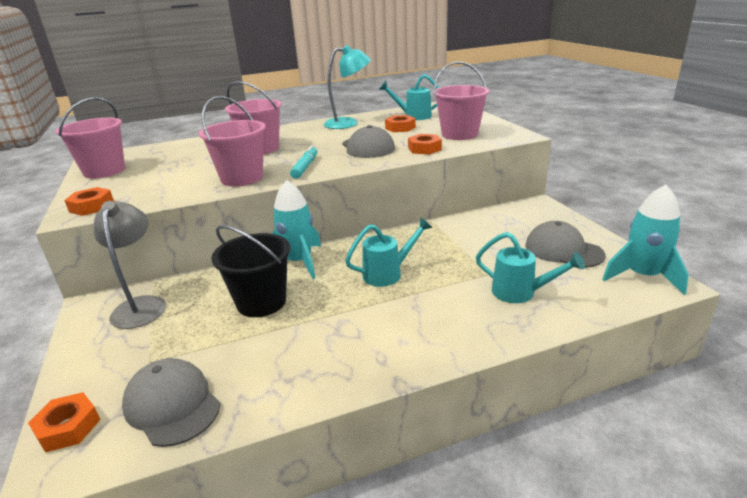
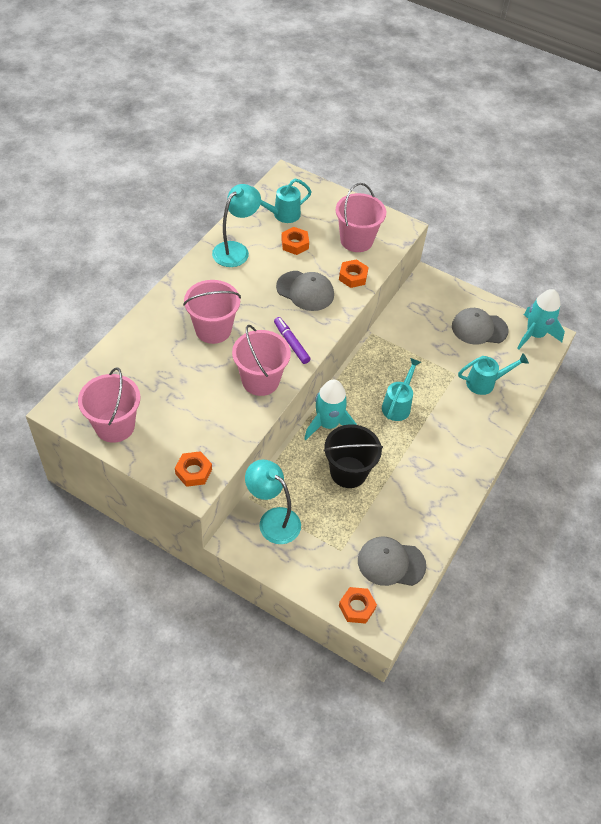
camera: 45 degrees left, 25 degrees up
grey lamp [94,201,166,329] -> turquoise lamp [245,459,301,544]
turquoise marker [290,145,317,179] -> purple marker [274,317,310,364]

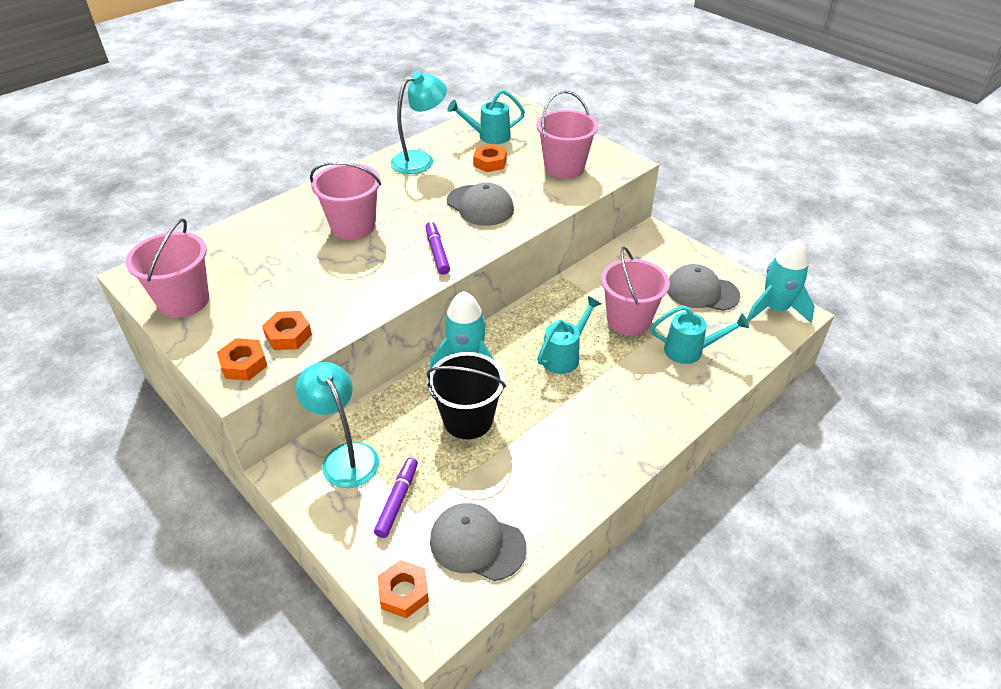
camera: 20 degrees right, 10 degrees down
pink bucket [232,325,291,396] -> pink bucket moved to [601,247,670,335]
orange nut [339,259,369,288] -> orange nut moved to [262,311,312,350]
none -> purple marker [374,458,418,538]

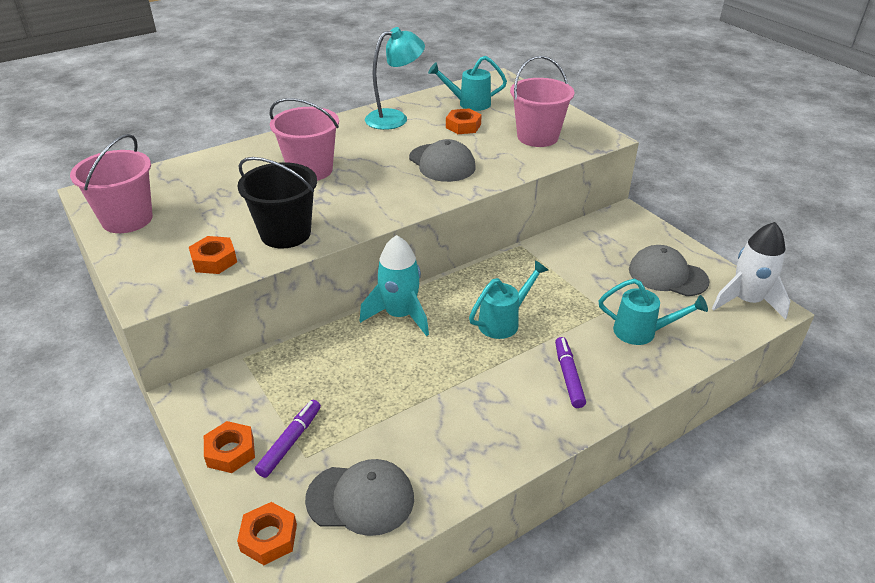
camera: 10 degrees right, 5 degrees down
orange nut [217,338,267,380] -> orange nut moved to [204,421,255,473]
turquoise lamp [296,362,379,488] -> none
purple marker [426,222,450,275] -> purple marker moved to [555,337,586,408]
black bucket [426,352,506,439] -> black bucket moved to [237,157,317,249]
grey cap [430,503,527,581] -> grey cap turned 150 degrees clockwise [305,459,414,536]
pink bucket [601,247,670,335] -> none
turquoise rocket [747,239,815,323] -> white rocket [712,222,790,320]

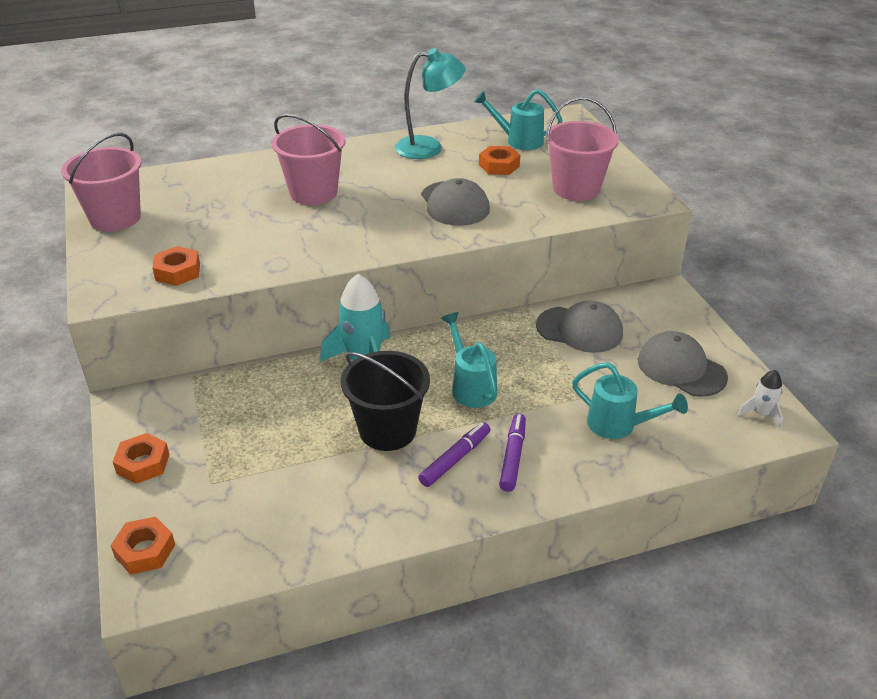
camera: 15 degrees right, 0 degrees up
black bucket [237,157,317,249] -> black bucket moved to [341,351,430,451]
purple marker [255,400,321,478] -> purple marker moved to [418,422,490,487]
grey cap [305,459,414,536] -> grey cap moved to [536,301,623,353]
turquoise watering can [469,260,548,339] -> turquoise watering can turned 90 degrees counterclockwise [441,312,497,408]
white rocket [712,222,790,320] -> white rocket [738,370,783,428], size x0.51

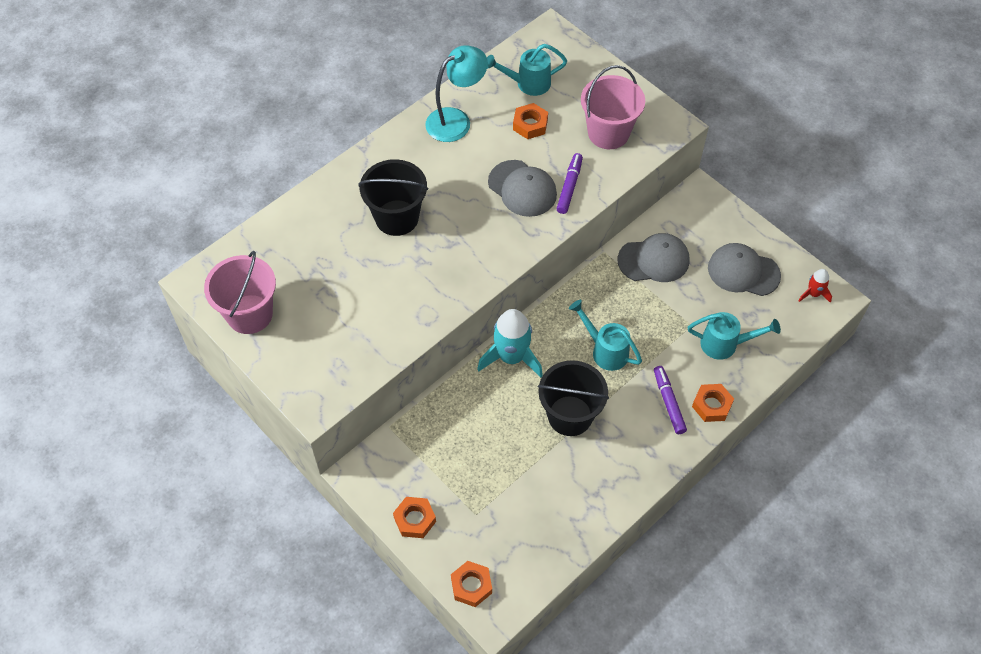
camera: 25 degrees left, 20 degrees up
orange nut [152,246,200,286] -> orange nut moved to [692,384,734,422]
pink bucket [272,114,346,205] -> black bucket [358,159,428,236]
purple marker [418,422,490,487] -> purple marker moved to [556,153,583,214]
white rocket [738,370,783,428] -> red rocket [799,269,832,303]

